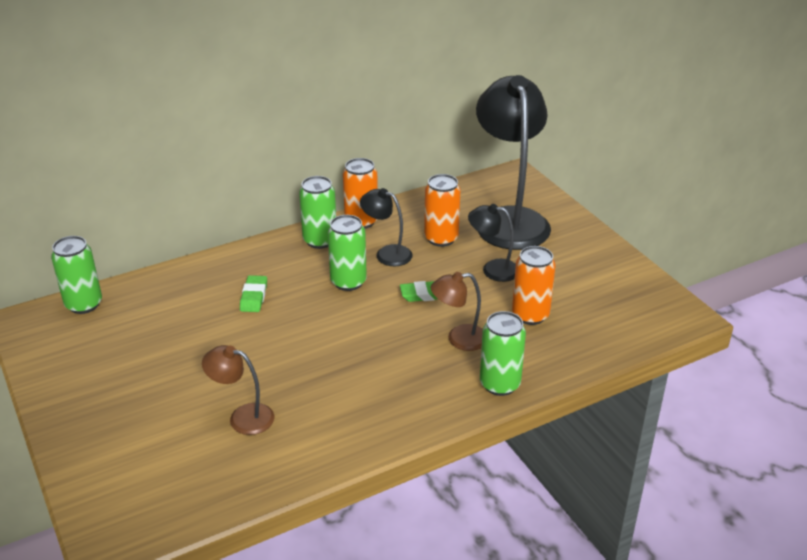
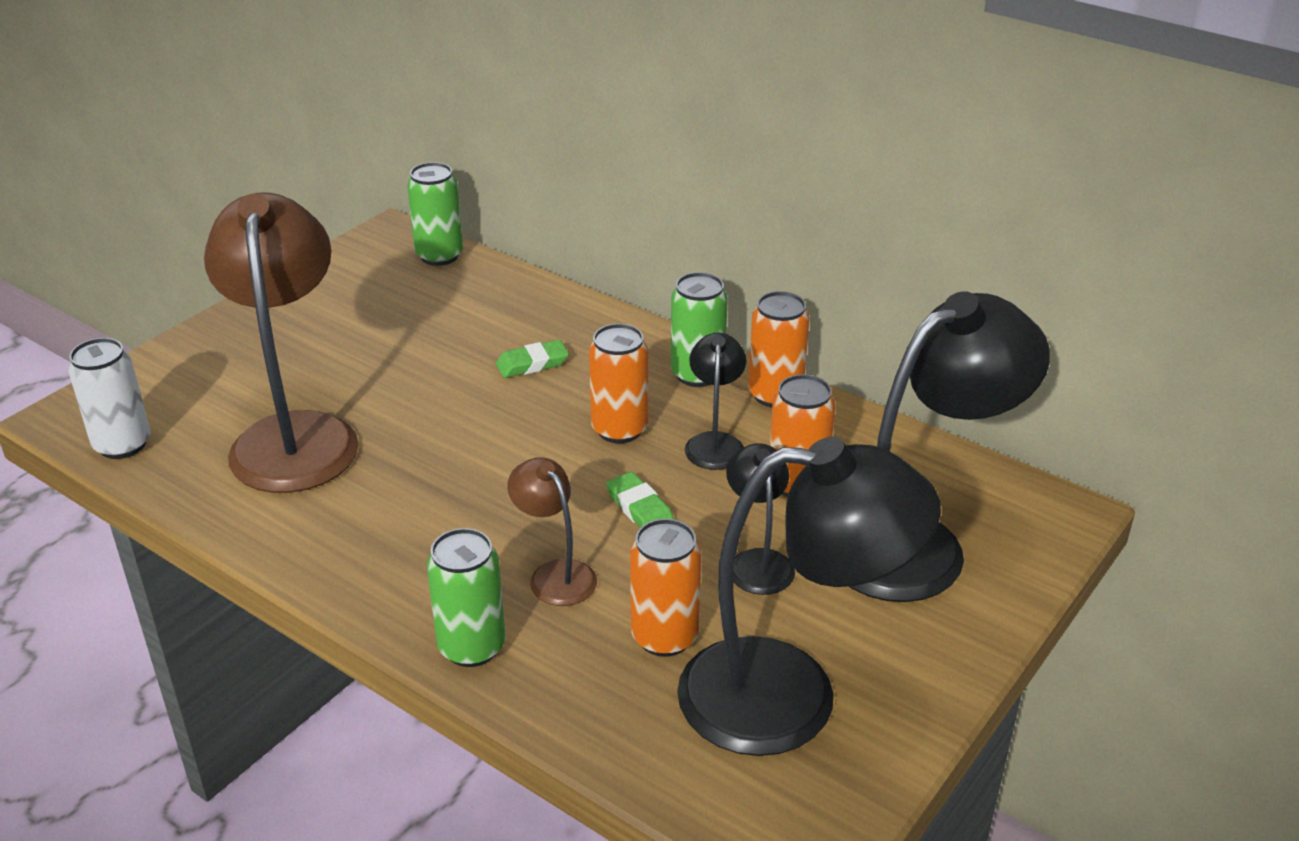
camera: 65 degrees right, 0 degrees up
brown lamp [202,345,274,435] -> brown lamp [204,193,359,493], size x2.13
green can [328,215,367,291] -> orange can [589,324,648,443]
none -> white can [68,338,150,459]
none -> black lamp [677,437,941,756]

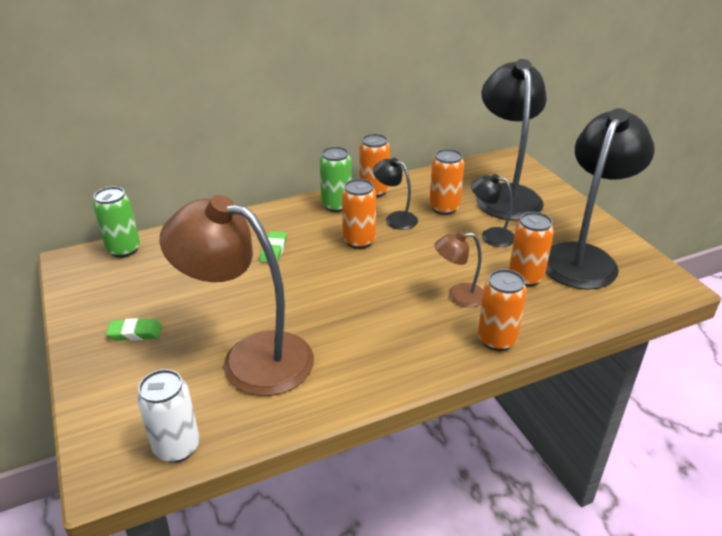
camera: 60 degrees left, 0 degrees up
green can [427,528,506,667] -> orange can [478,269,527,351]
green eraser [606,472,674,528] -> green eraser moved to [106,318,162,341]

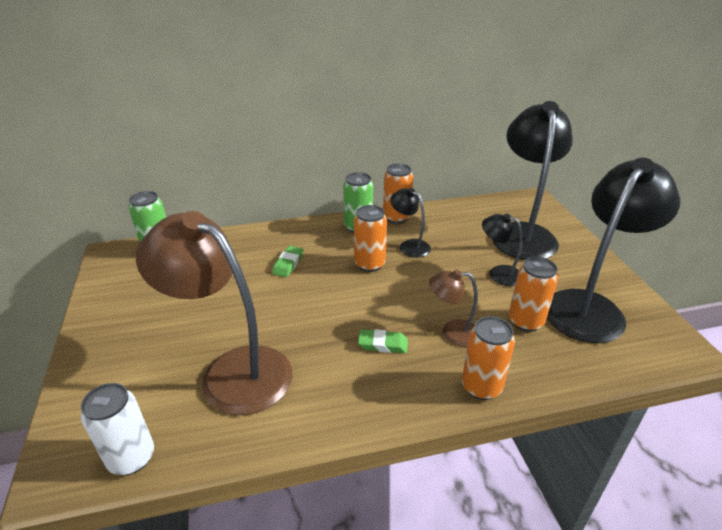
camera: 10 degrees right, 0 degrees up
green eraser [106,318,162,341] -> green eraser moved to [358,329,408,353]
orange can [429,149,464,215] -> none

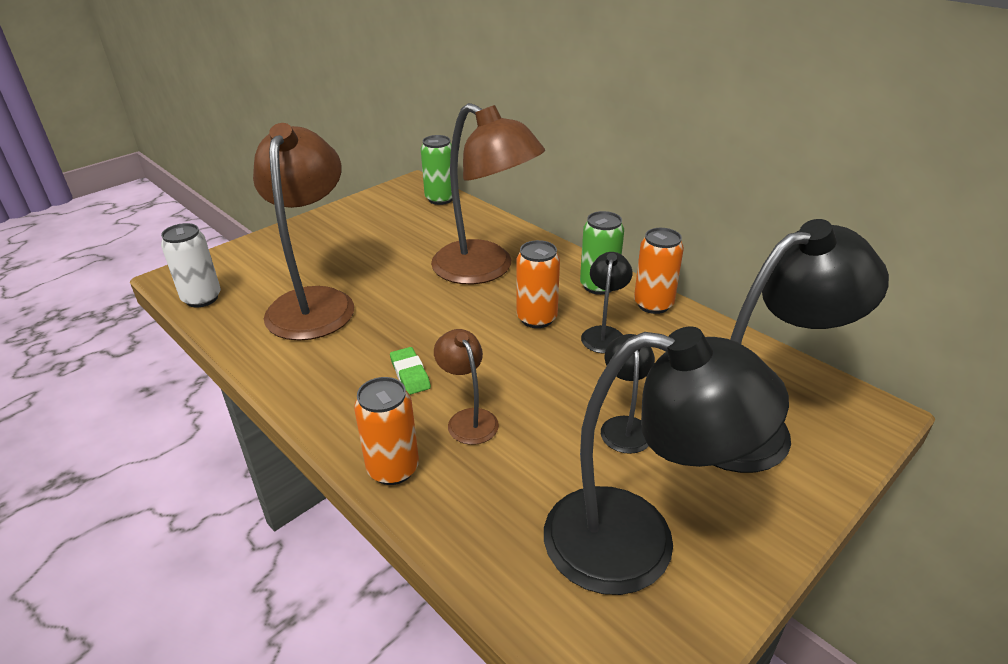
camera: 60 degrees right, 0 degrees up
green eraser [272,246,303,277] -> brown lamp [431,103,545,284]
orange can [509,257,558,332] -> none

